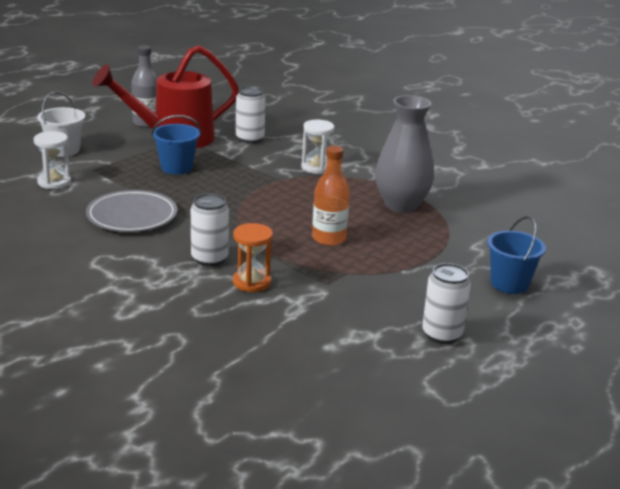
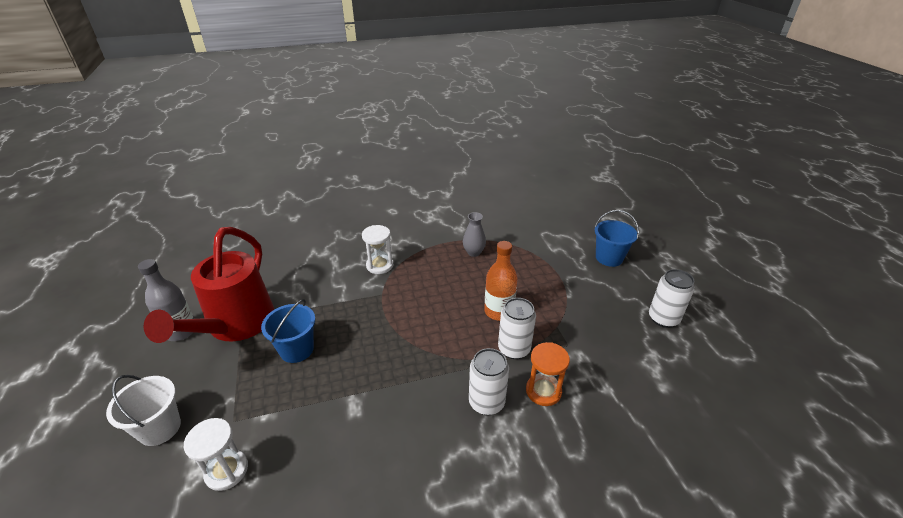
camera: 55 degrees left, 10 degrees up
grey plate [86,190,177,232] -> none
white can [236,86,266,143] -> white can moved to [498,298,536,359]
grey vase [375,95,434,213] -> grey vase [463,212,486,257], size x0.50

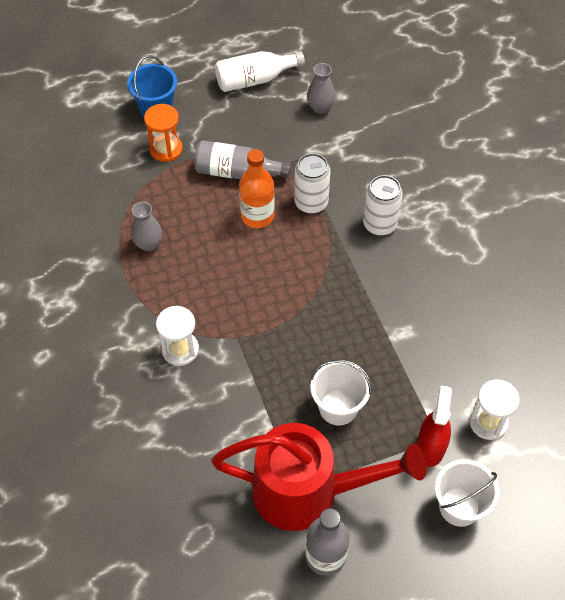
camera: 95 degrees left, 20 degrees up
blue bucket [261,299,315,363] -> white bucket [310,360,372,425]
orange hourglass [526,342,570,406] -> orange hourglass moved to [144,104,183,162]
white can [649,269,695,328] -> white bottle [215,51,305,92]
none -> grey bottle [194,140,291,179]
none -> grey vase [307,63,336,114]
none -> red spray bottle [417,386,452,467]

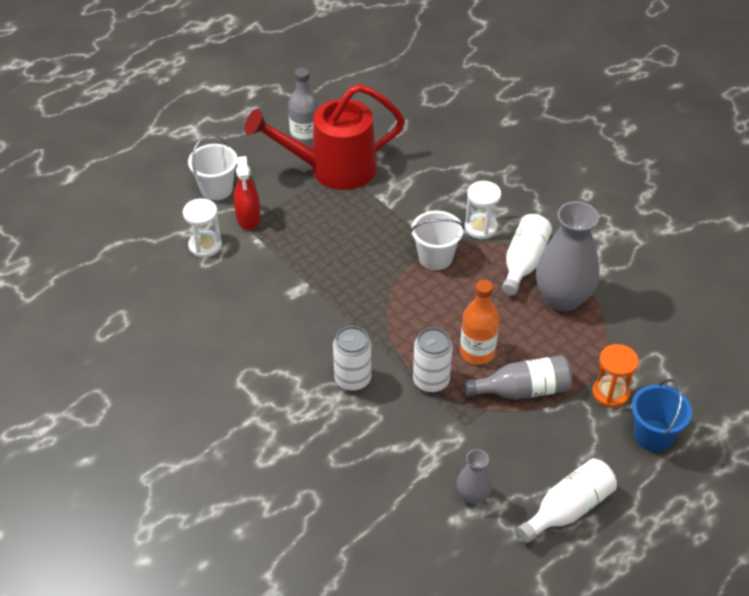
camera: 160 degrees right, 10 degrees down
grey vase [131,202,162,251] -> grey vase [536,201,600,311], size x2.01
white bucket [310,360,372,425] -> white bucket moved to [410,211,464,270]
none -> white bottle [502,214,552,295]

